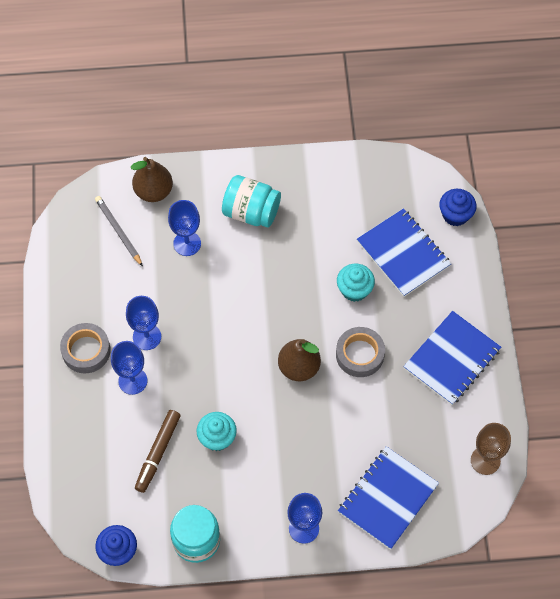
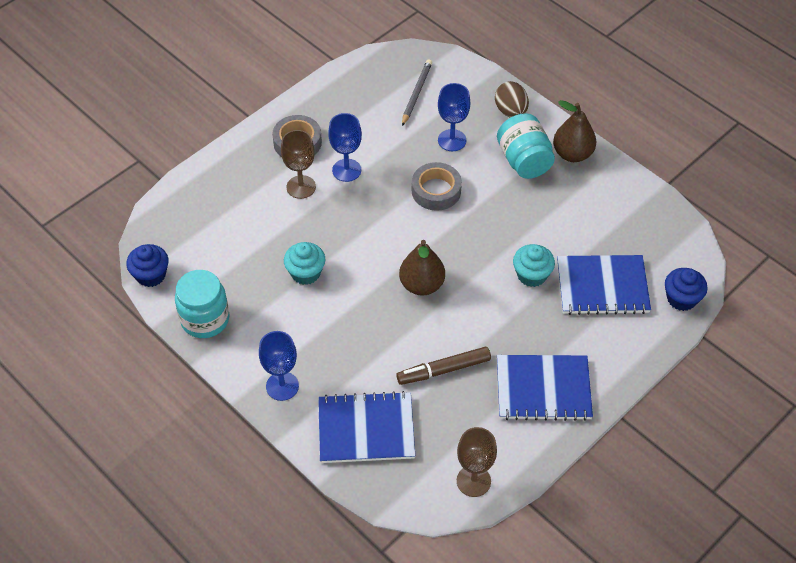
camera: 50 degrees right, 10 degrees down
blue goblet [111,341,147,395] -> brown goblet [281,130,316,199]
brown pear [131,157,173,202] -> brown pear moved to [553,100,596,162]
brown marker [135,410,181,493] -> brown marker moved to [396,347,491,385]
grey tape [336,327,385,377] -> grey tape moved to [412,162,462,211]
blue notebook [357,208,451,297] -> blue notebook turned 75 degrees clockwise [557,255,651,315]
none -> brown egg [495,81,529,118]

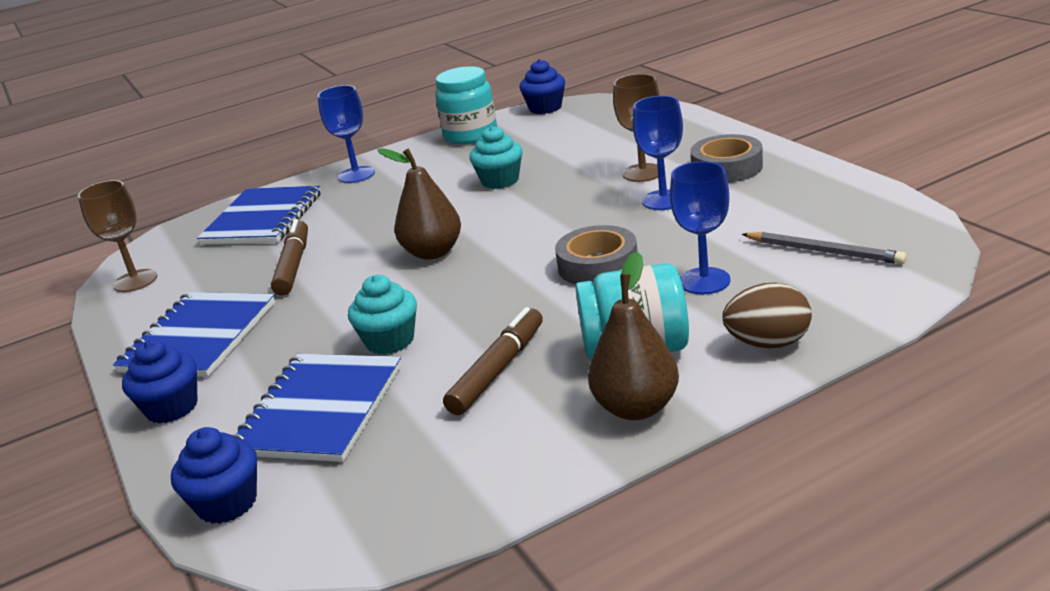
camera: 110 degrees right, 25 degrees down
none -> blue cupcake [122,340,198,423]
none -> brown marker [443,307,543,415]

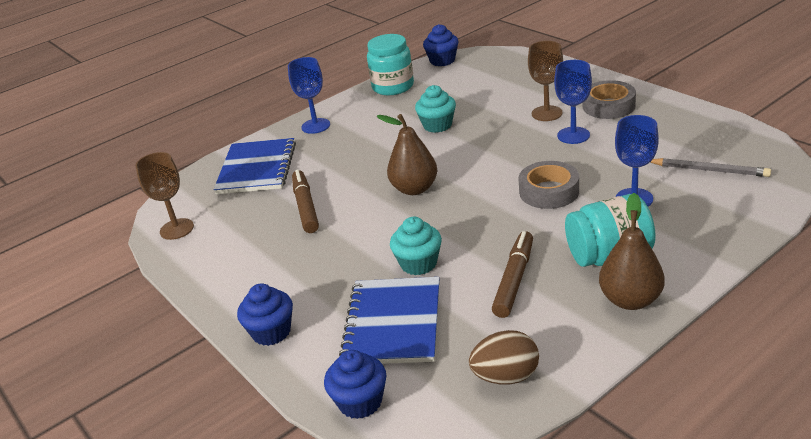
camera: 10 degrees left, 5 degrees up
blue notebook [113,292,275,377] -> none
brown egg [723,282,812,348] -> brown egg moved to [469,330,539,385]

